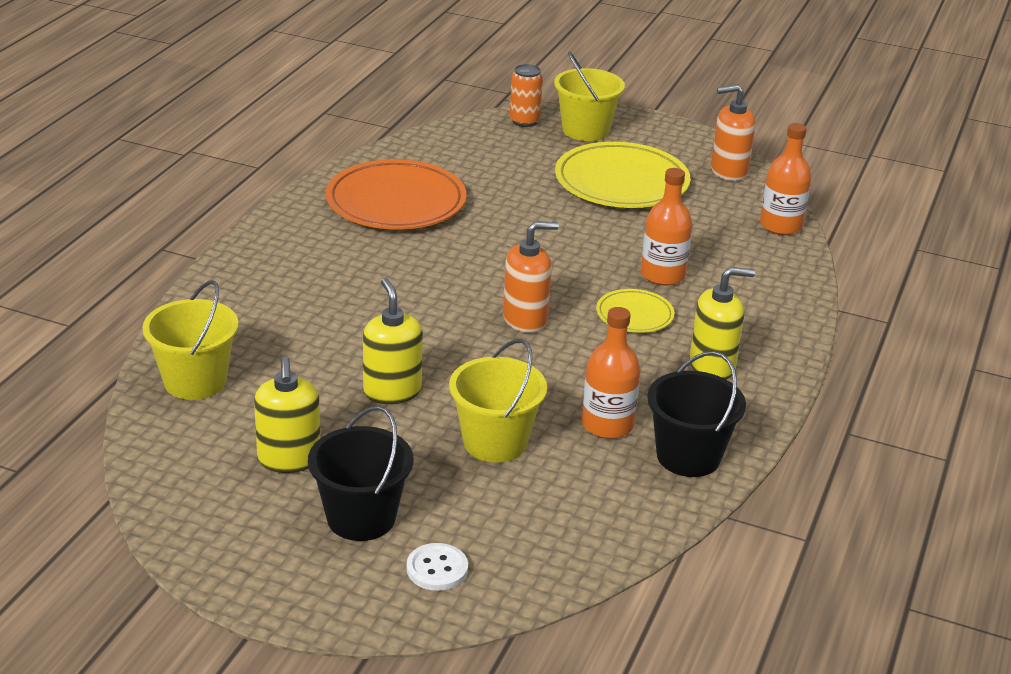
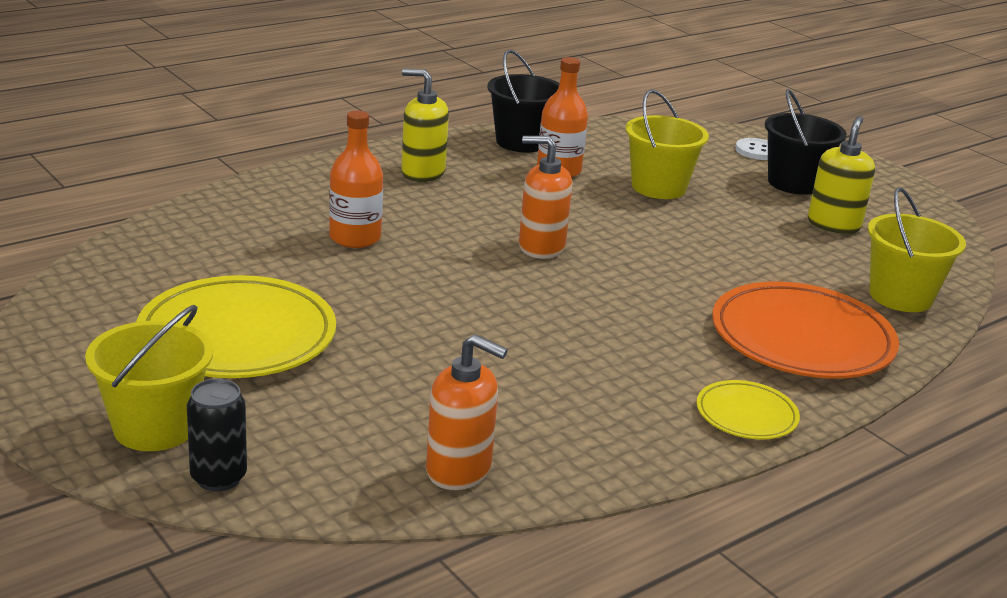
camera: 150 degrees left, 5 degrees down
orange plate [326,159,467,230] -> orange plate moved to [712,281,899,379]
yellow soap dispenser [363,278,423,404] -> none
orange can [510,64,543,127] -> black can [187,379,247,491]
yellow plate [596,289,674,333] -> yellow plate moved to [696,380,800,439]
orange soap dispenser [711,85,756,181] -> orange soap dispenser moved to [426,334,508,490]
orange bottle [760,123,811,235] -> none

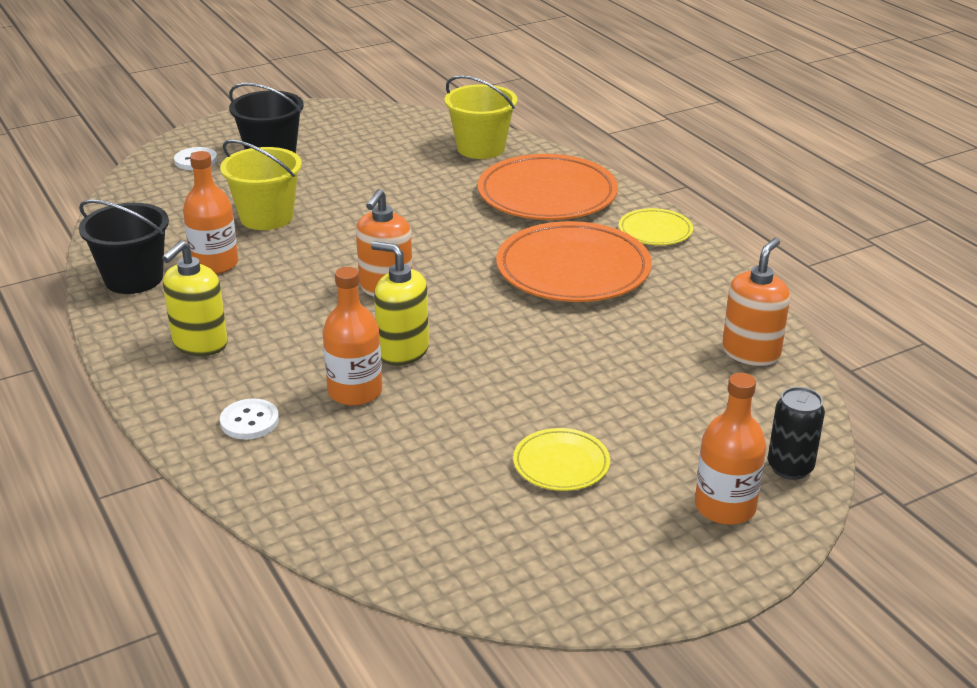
camera: 80 degrees left, 5 degrees up
yellow bucket [85,305,213,451] -> orange bottle [695,373,766,525]
yellow plate [136,275,336,378] -> yellow plate [513,428,610,491], size x0.50
yellow soap dispenser [808,116,875,234] -> yellow soap dispenser moved to [371,241,429,366]
none -> white button [220,398,279,439]
none -> orange plate [496,221,652,302]

